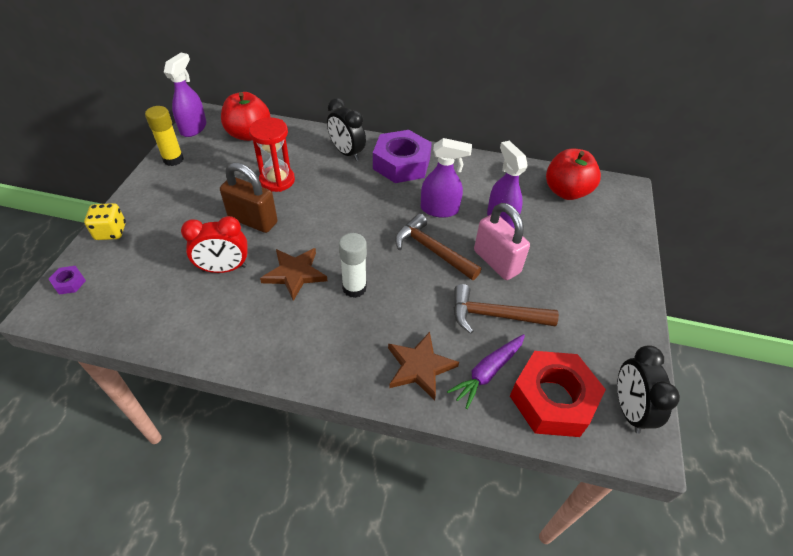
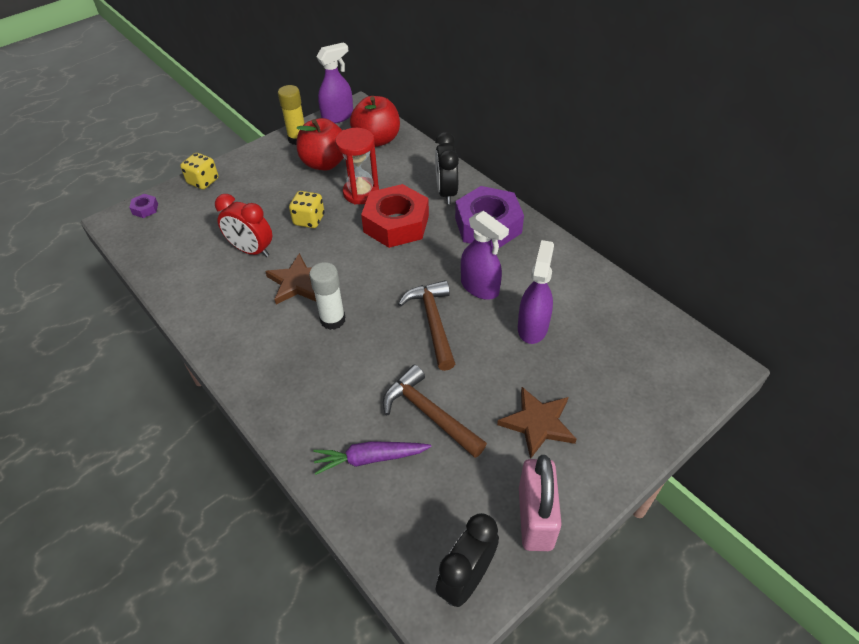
camera: 40 degrees right, 0 degrees up
brown padlock [220,162,278,233] -> yellow dice [289,191,324,228]
brown star [388,332,459,400] -> brown star moved to [497,387,577,459]
pink padlock [474,203,530,280] -> pink padlock moved to [519,455,562,551]
red nut [510,351,606,437] -> red nut moved to [361,184,429,248]
red apple [546,148,601,200] -> red apple moved to [297,118,344,170]

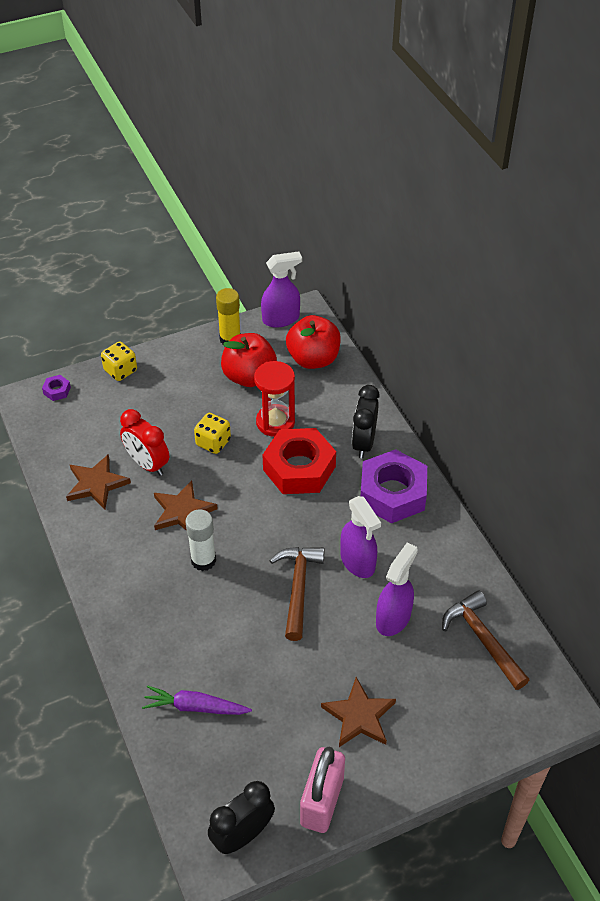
camera: 15 degrees right, 0 degrees up
brown hammer [383,365,487,458] -> brown hammer moved to [442,590,529,690]
none -> brown star [66,454,131,509]

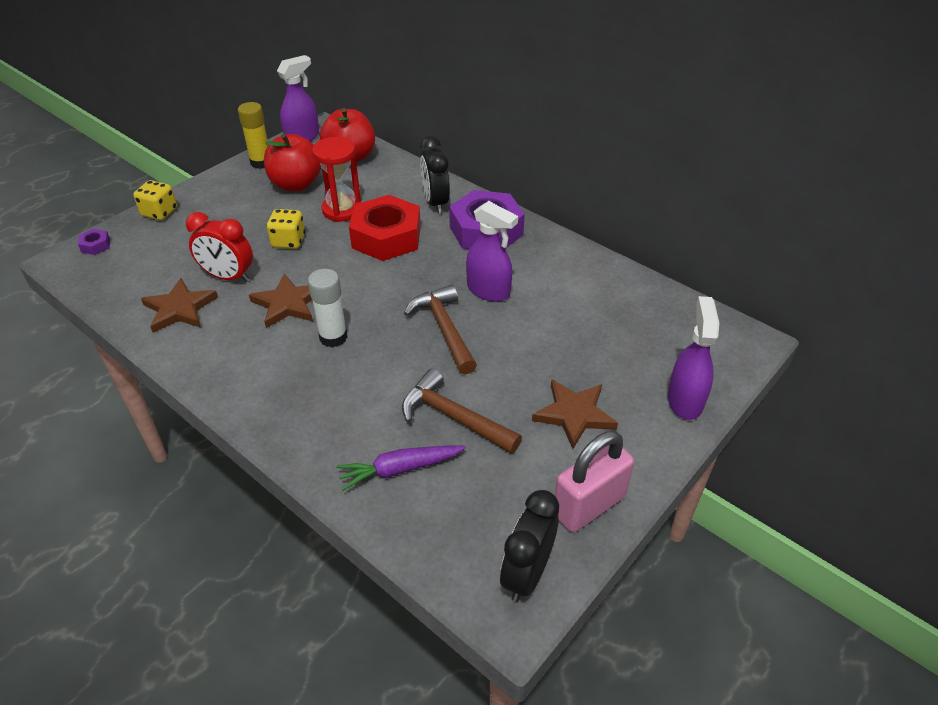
camera: 25 degrees left, 5 degrees down
pink padlock [300,747,345,833] -> pink padlock turned 60 degrees clockwise [555,431,634,532]
purple spray bottle [376,542,418,636] -> purple spray bottle moved to [668,296,719,420]
brown hammer [442,590,529,690] -> brown hammer moved to [402,368,522,454]

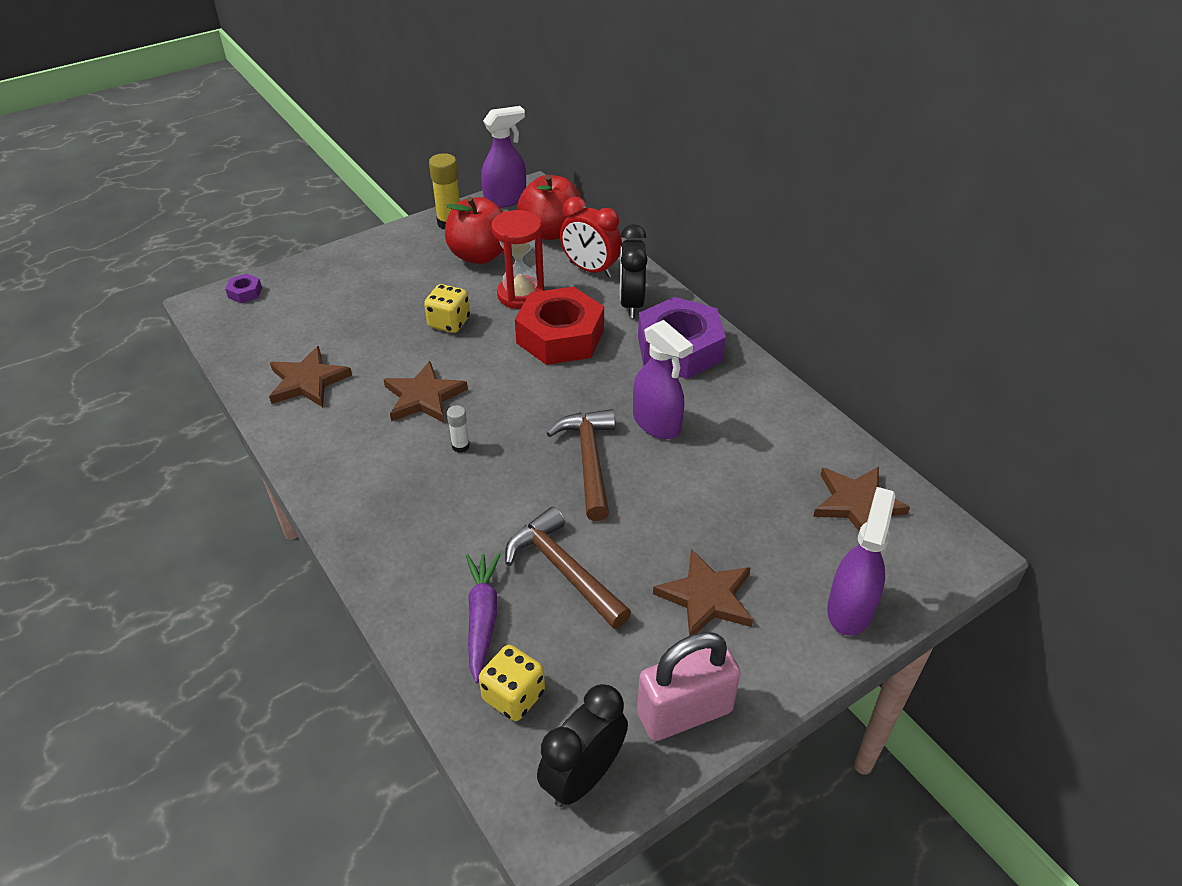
camera: 15 degrees right, 0 degrees up
yellow dice [133,180,177,220] -> yellow dice moved to [479,645,545,721]
red clock [186,212,253,282] -> red clock moved to [560,197,622,277]
white glue stick [308,269,348,347] -> white glue stick [447,405,470,453], size x0.54
purple carrot [336,445,466,491] -> purple carrot turned 90 degrees clockwise [466,553,501,683]
none -> brown star [813,467,910,531]

